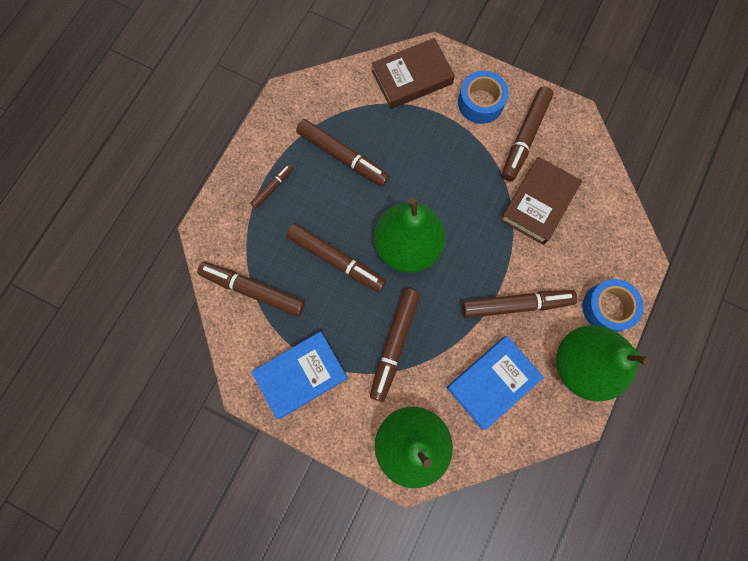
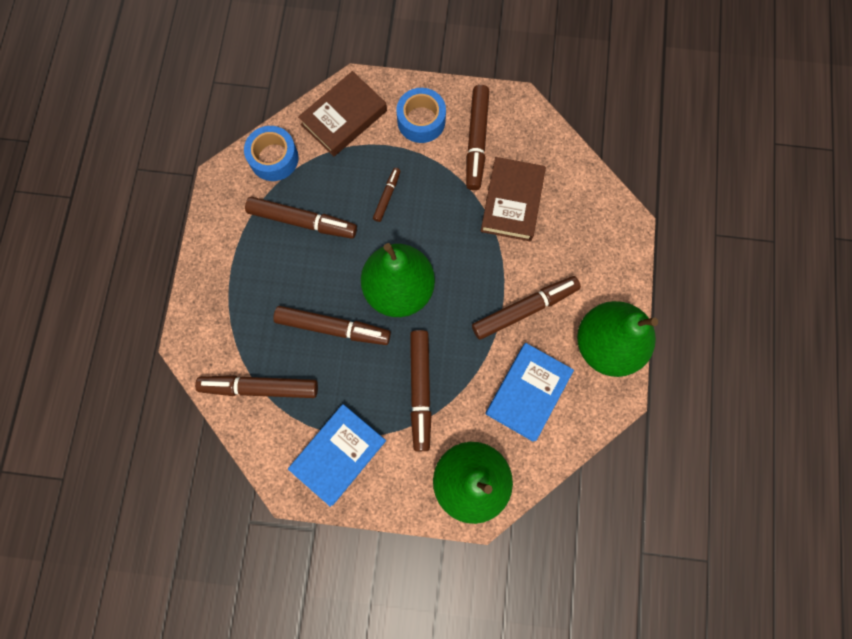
camera: 20 degrees left, 0 degrees up
brown marker [250,164,293,209] -> brown marker moved to [373,168,401,222]
blue tape [582,279,644,332] -> blue tape moved to [244,126,299,181]

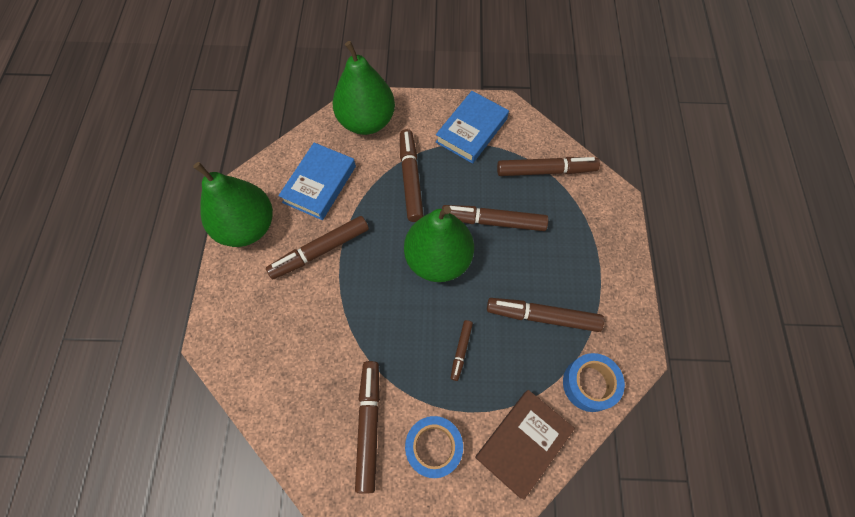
camera: 175 degrees right, 10 degrees down
brown book [481,157,546,241] -> none

